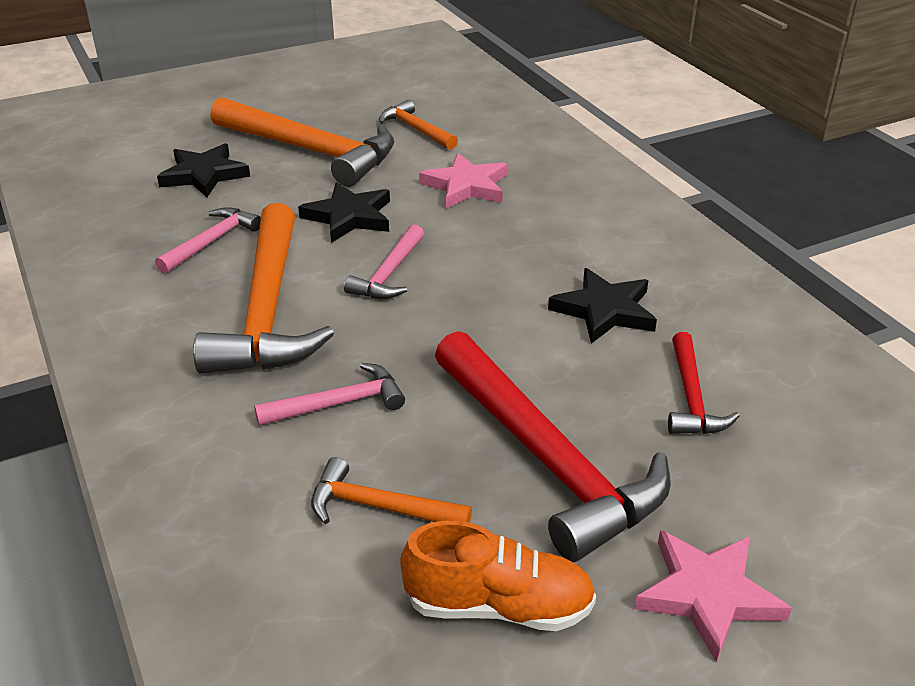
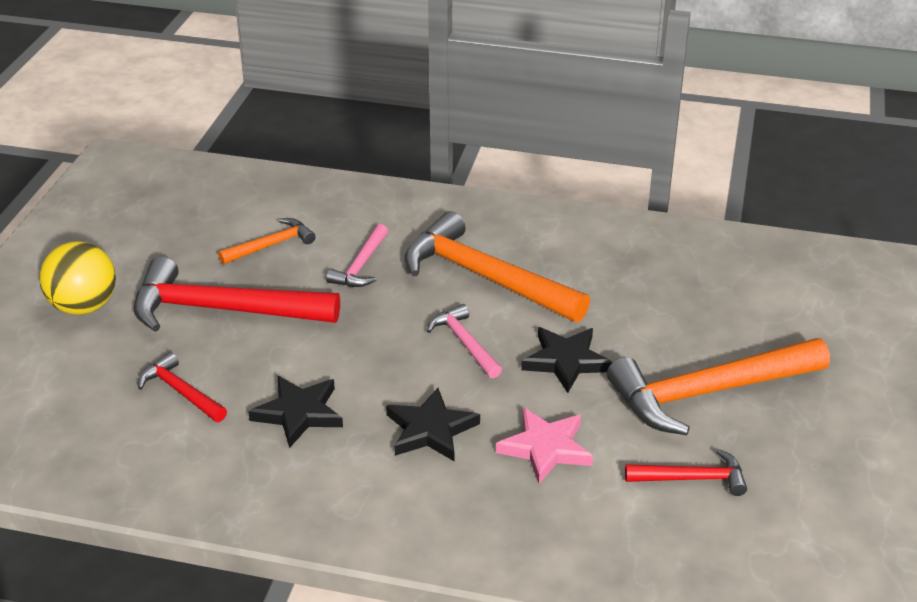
camera: 130 degrees right, 0 degrees up
pink hammer [155,207,261,274] -> none
black star [157,143,250,197] -> black star moved to [386,388,480,461]
orange hammer [379,100,458,150] -> red hammer [625,449,747,496]
orange shoe [400,521,596,631] -> none
pink star [634,530,792,662] -> yellow ball [39,241,116,315]

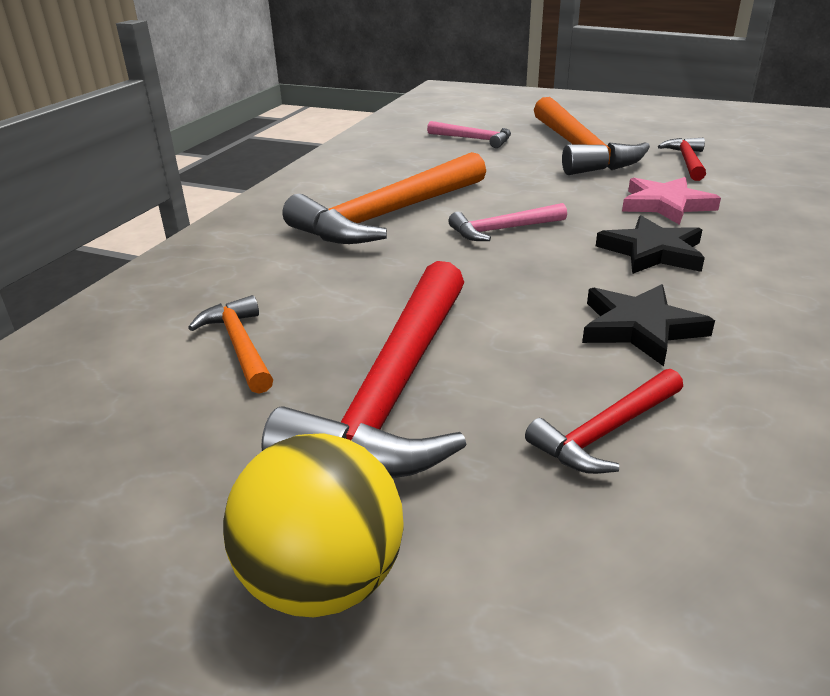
camera: 80 degrees left, 5 degrees down
pink hammer [326,224,388,287] -> pink hammer moved to [427,121,511,148]
black star [521,327,613,393] -> none

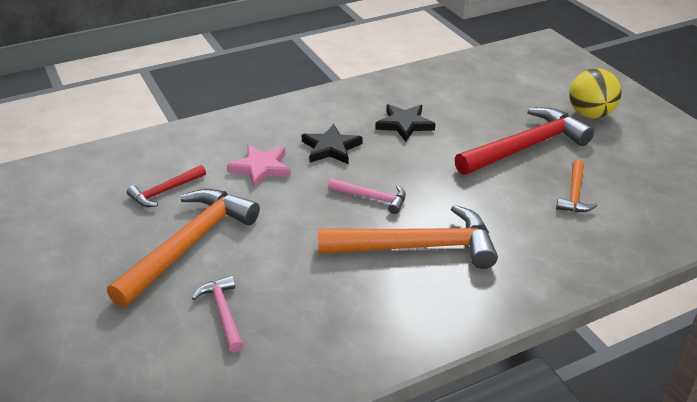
camera: 140 degrees left, 5 degrees up
red hammer [525,369,683,474] -> none

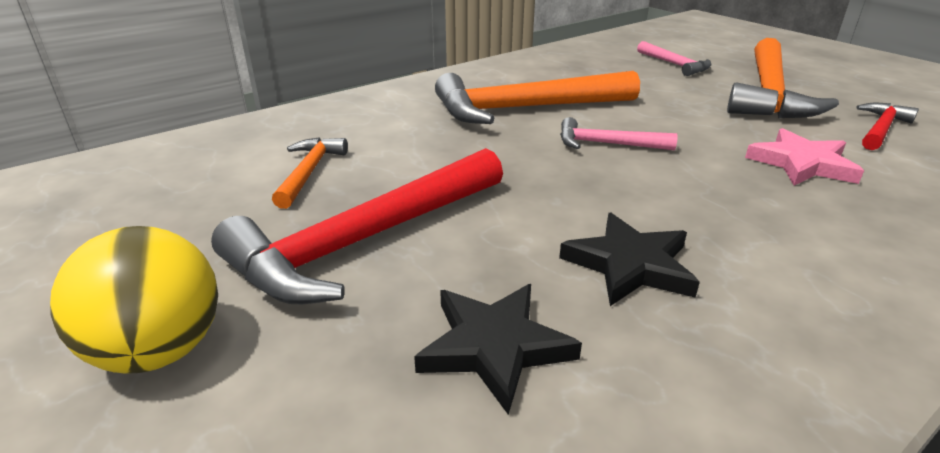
camera: 170 degrees right, 5 degrees down
black star [302,124,363,164] -> black star moved to [414,284,582,415]

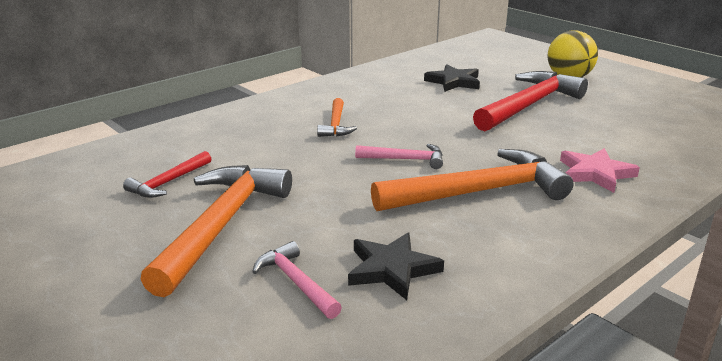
camera: 175 degrees right, 5 degrees down
orange hammer [272,137,348,209] -> orange hammer moved to [317,98,357,137]
black star [559,213,700,306] -> black star moved to [348,232,444,300]
pink star [745,128,864,186] -> pink star moved to [560,148,640,193]

